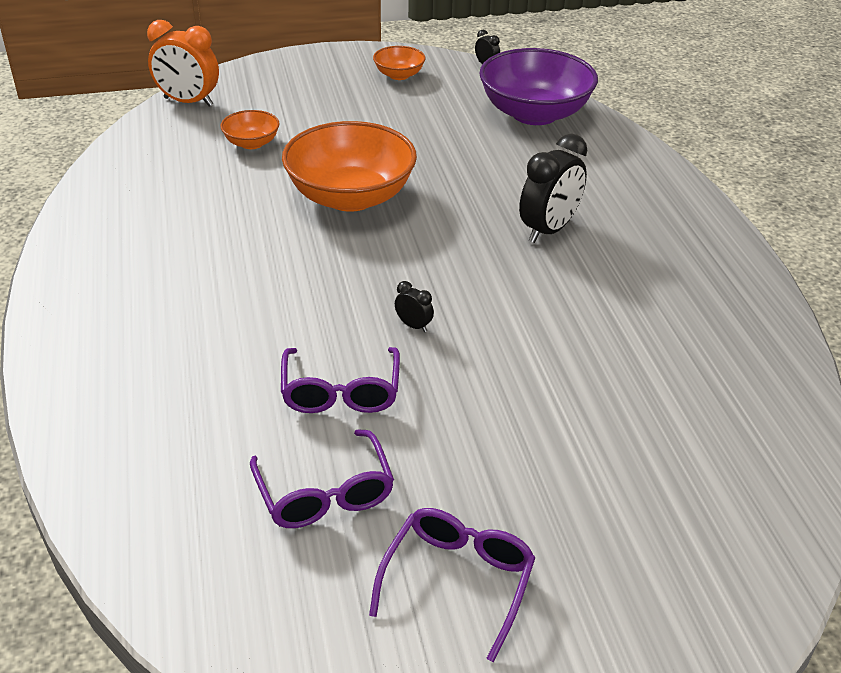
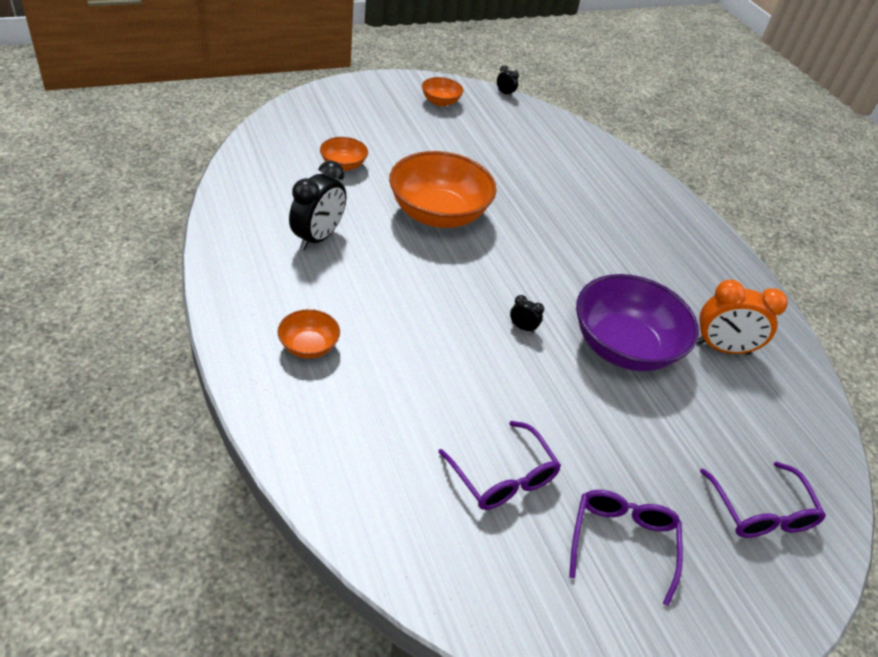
camera: 15 degrees left, 5 degrees up
orange clock [147,20,219,107] -> orange clock moved to [697,280,788,355]
purple glasses [281,347,400,413] -> purple glasses moved to [700,462,826,538]
purple bowl [479,48,598,125] -> purple bowl moved to [576,274,699,372]
black clock [519,134,587,243] -> black clock moved to [289,160,346,250]
none -> orange bowl [277,309,340,359]

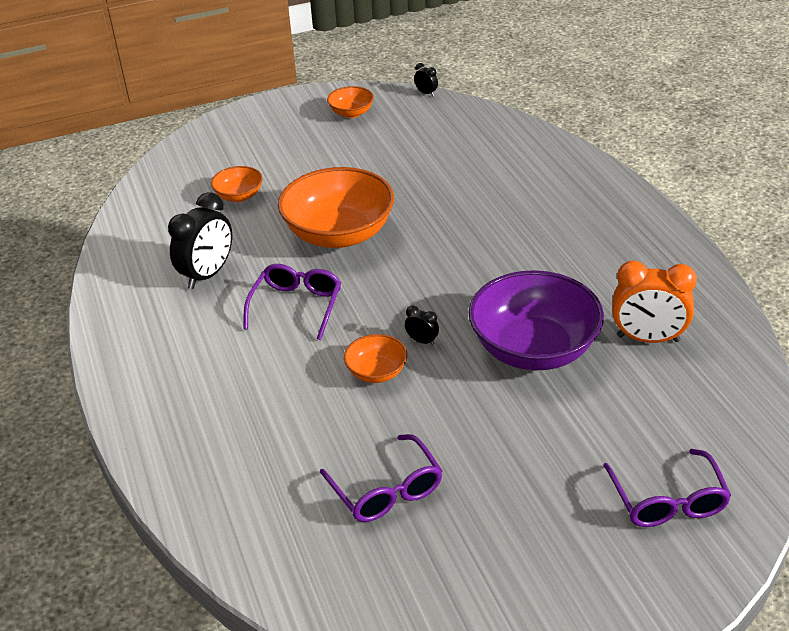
camera: 10 degrees right, 5 degrees down
orange bowl [277,309,340,359] -> orange bowl moved to [344,334,407,383]
purple glasses [569,490,683,606] -> purple glasses moved to [243,264,341,340]

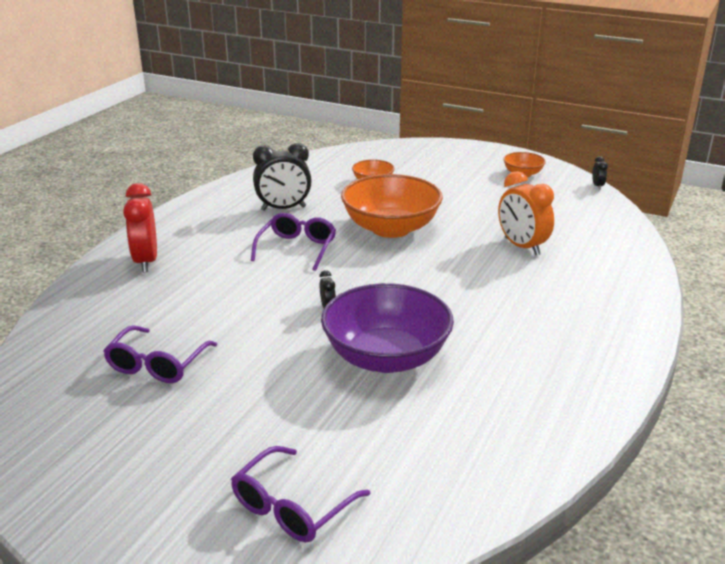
camera: 45 degrees right, 10 degrees down
purple glasses [243,264,341,340] -> purple glasses turned 45 degrees counterclockwise [251,213,336,271]
orange bowl [344,334,407,383] -> none
orange clock [612,260,697,343] -> orange clock moved to [498,171,554,255]
none -> red clock [123,183,157,272]

